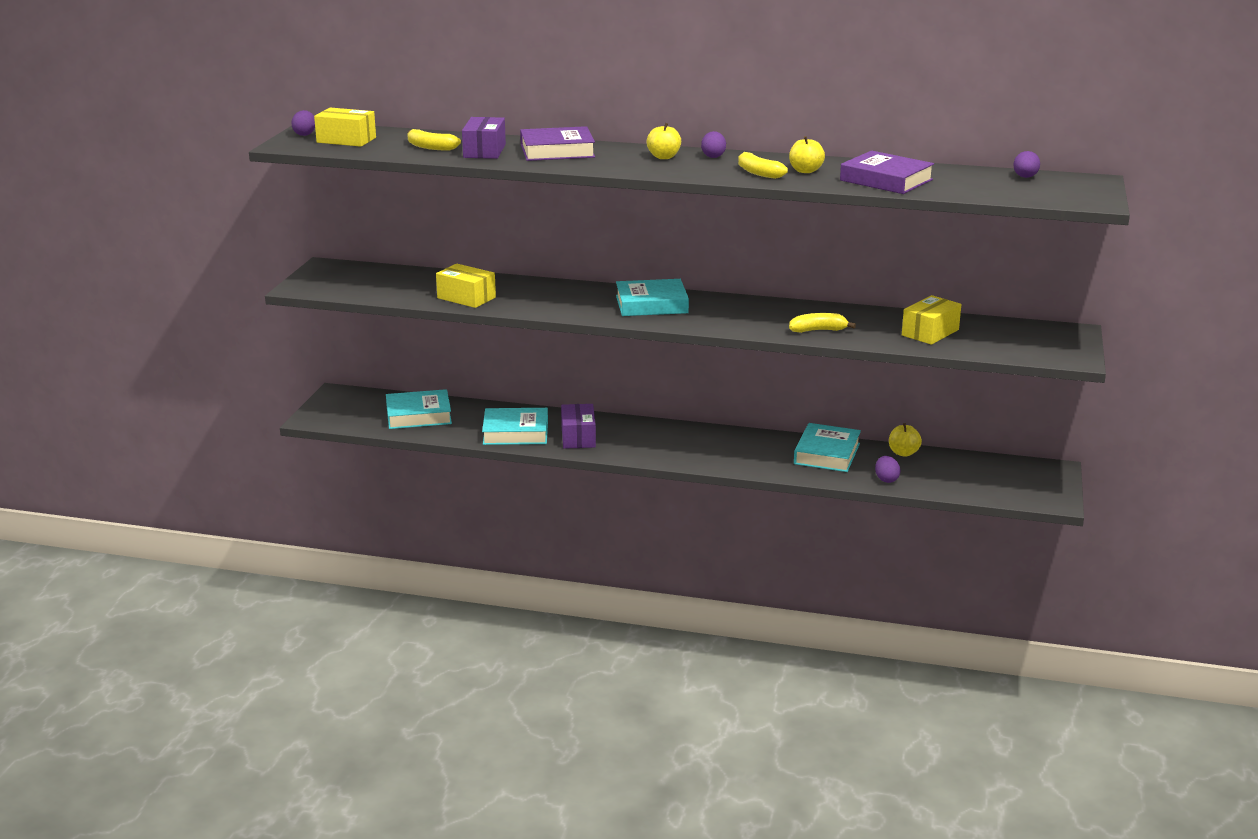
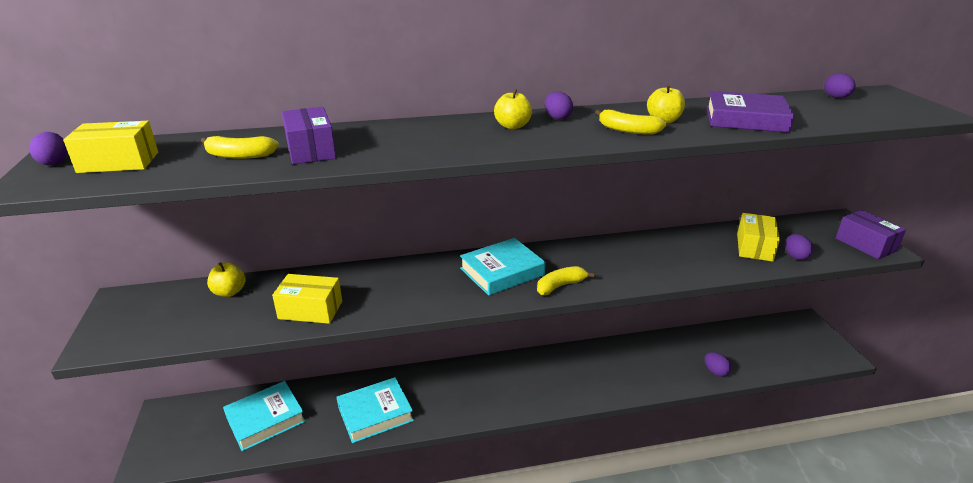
camera: 25 degrees left, 5 degrees up
purple book [520,126,595,161] -> none
purple box [561,404,596,449] -> purple box moved to [836,210,906,259]
yellow banana [789,313,856,333] -> yellow banana moved to [537,266,595,295]
turquoise book [794,423,861,472] -> none
yellow apple [889,423,922,457] -> yellow apple moved to [207,262,246,297]
none -> purple egg [785,234,813,260]

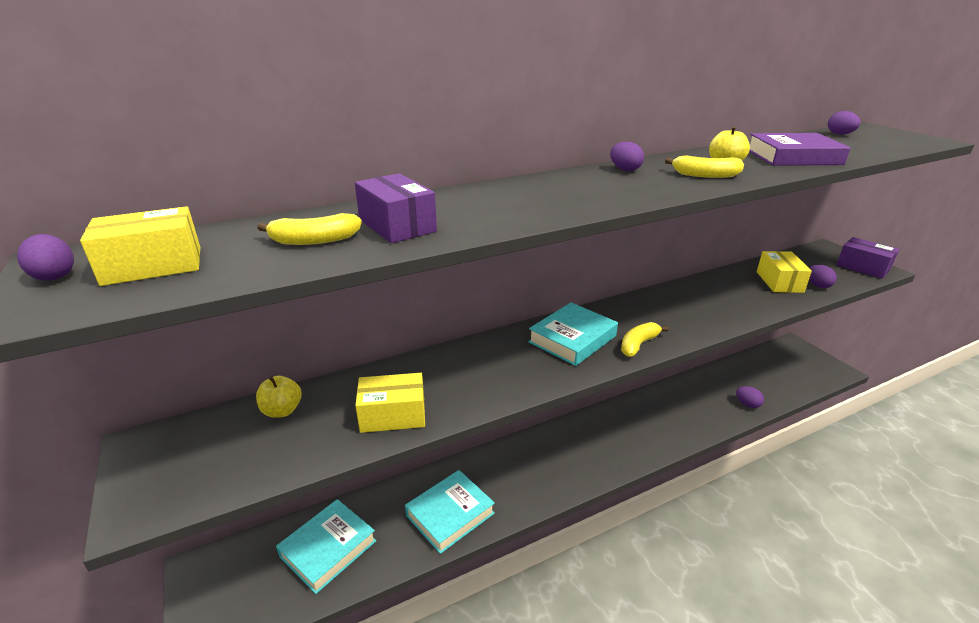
camera: 15 degrees left, 0 degrees up
yellow apple [494,89,532,129] -> none

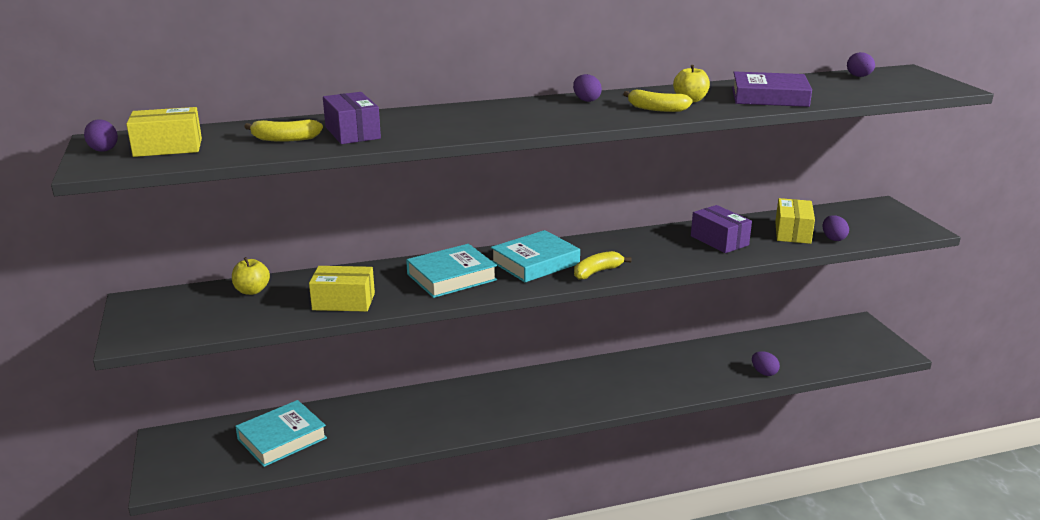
camera: 10 degrees right, 5 degrees down
turquoise book [405,470,495,554] -> turquoise book moved to [406,244,497,298]
purple box [836,237,899,279] -> purple box moved to [691,205,752,253]

